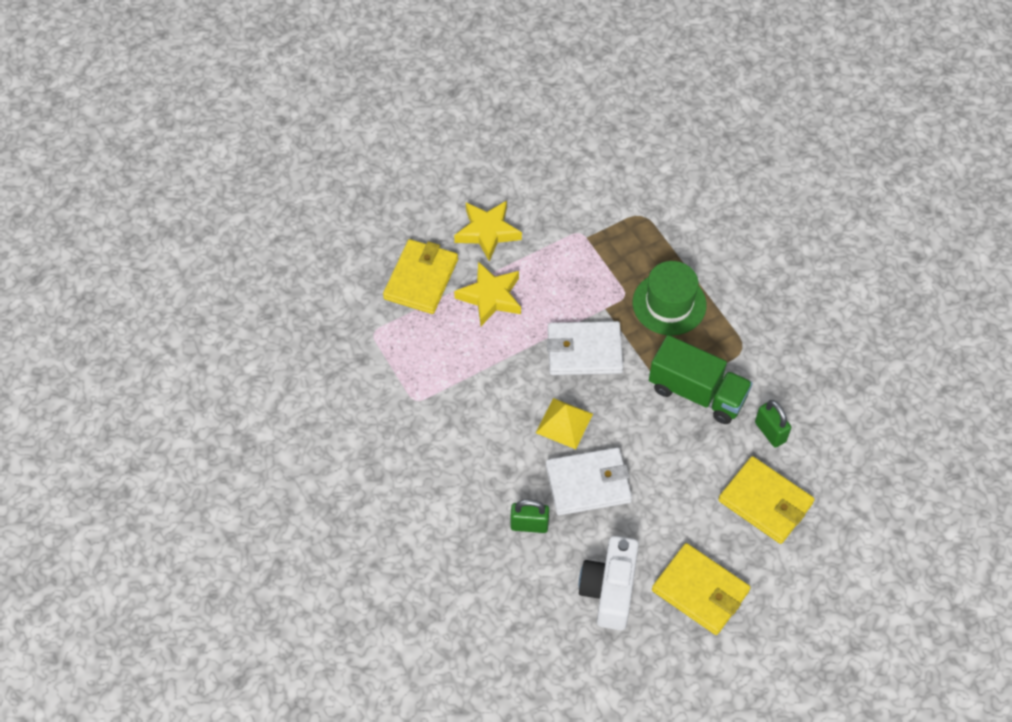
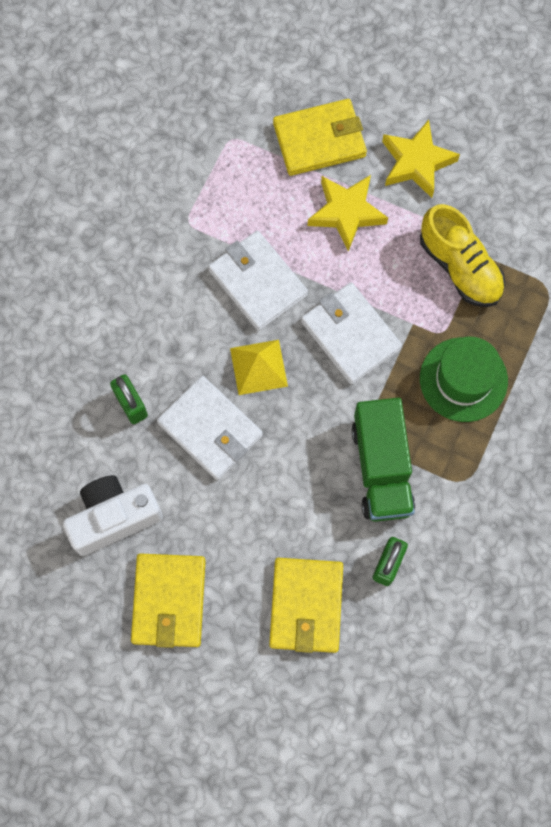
camera: 55 degrees right, 15 degrees up
none -> white wallet [208,231,308,331]
none -> yellow shoe [420,204,505,307]

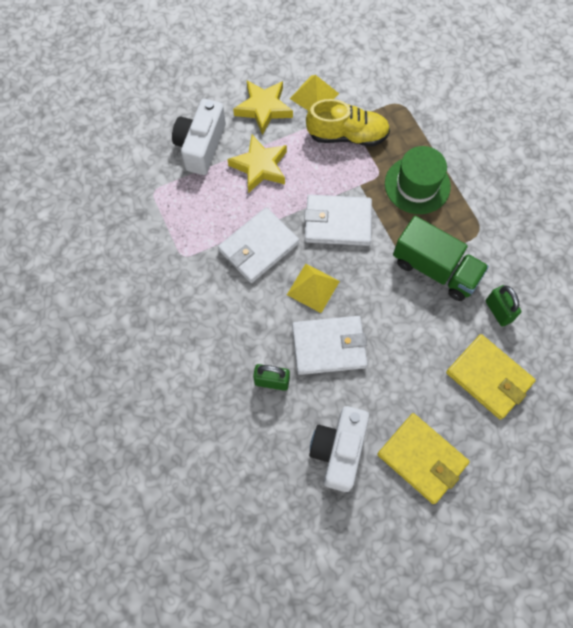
camera: 50 degrees left, 5 degrees down
white wallet [208,231,308,331] -> white wallet turned 45 degrees counterclockwise [218,207,299,283]
yellow wallet [273,99,367,176] -> white camera [172,99,226,175]
none -> yellow pyramid [290,75,339,111]

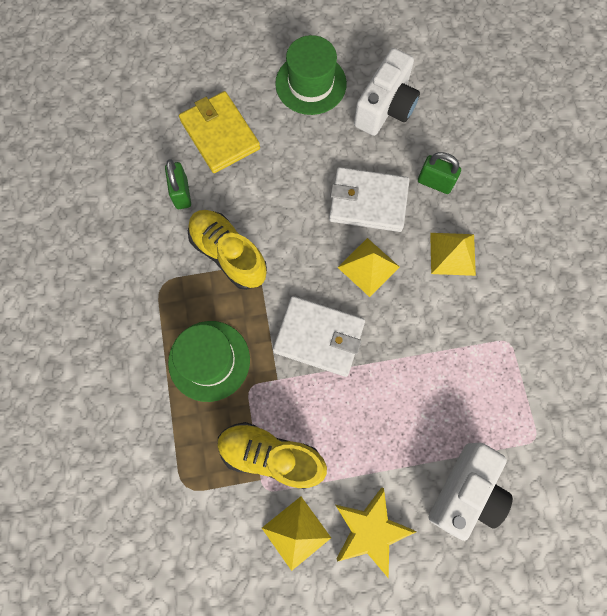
camera: 165 degrees left, 5 degrees up
white wallet [218,207,299,283] -> none
yellow star [228,135,287,193] -> none
yellow wallet [377,413,470,504] -> green hat [275,35,347,115]
green truck [393,216,489,301] -> yellow shoe [188,210,267,290]
none -> yellow pyramid [430,233,476,276]

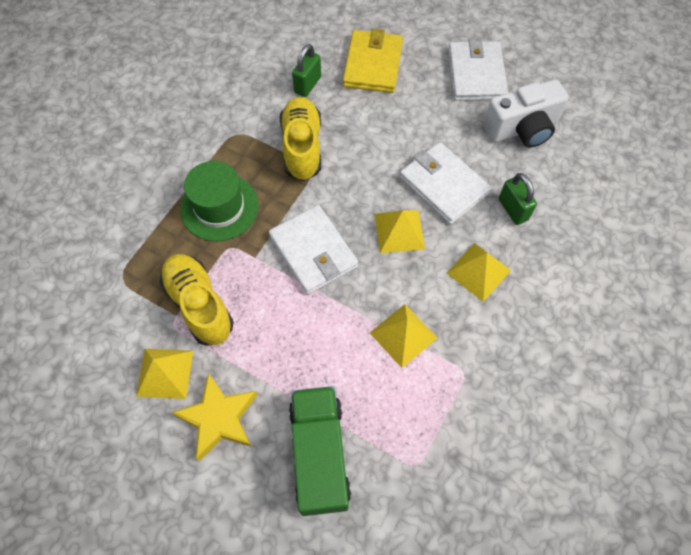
camera: 40 degrees right, 10 degrees down
green hat [275,35,347,115] -> white wallet [448,38,508,101]
white camera [429,443,513,541] -> green truck [289,386,351,516]
none -> yellow pyramid [370,304,437,368]

